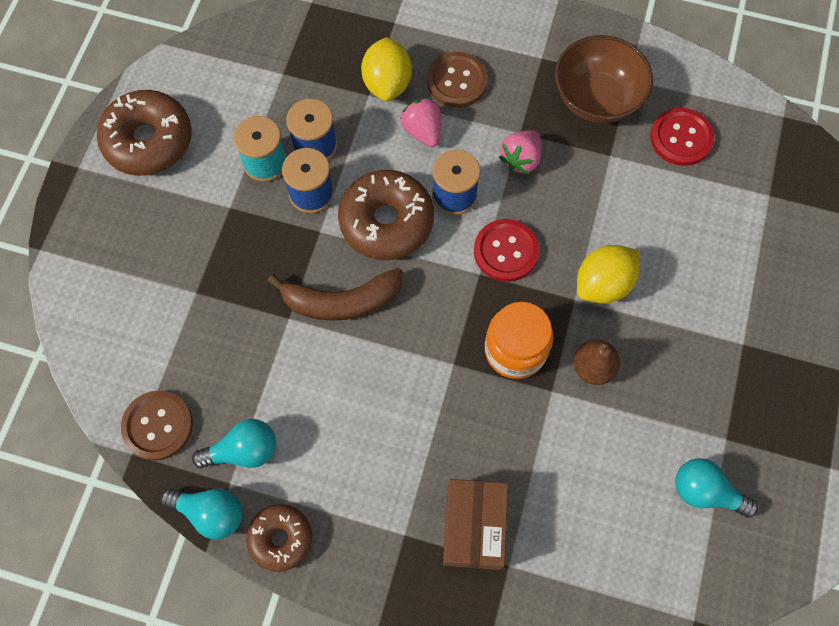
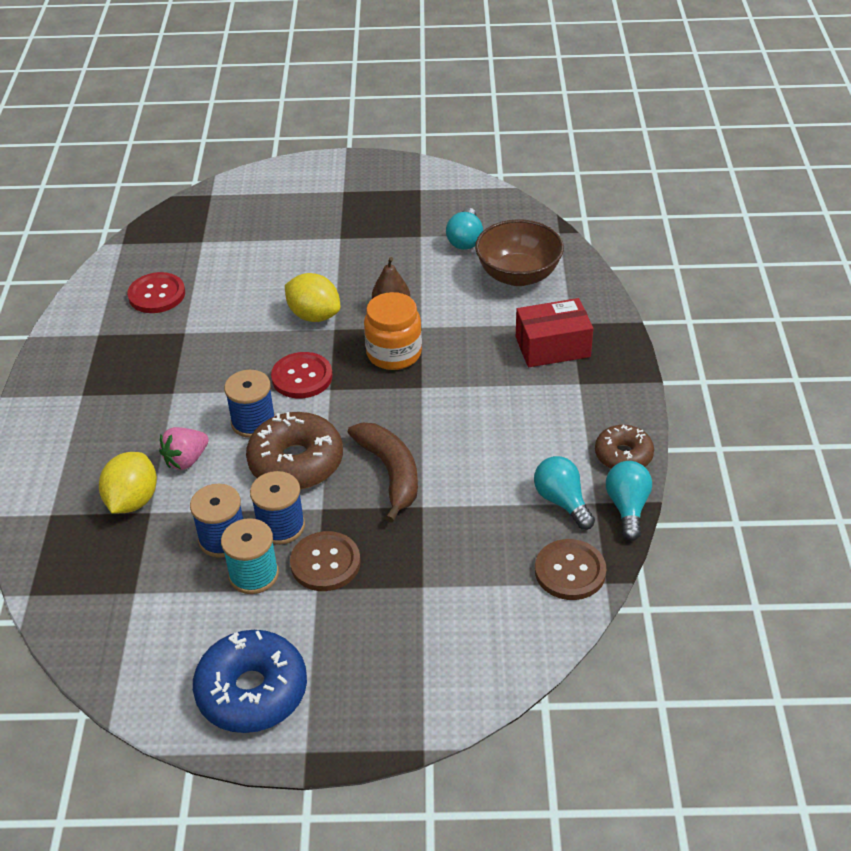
camera: 105 degrees left, 25 degrees down
brown donut [97,90,192,176] -> blue donut [193,630,307,733]
yellow lemon [361,37,412,101] -> yellow lemon turned 60 degrees counterclockwise [99,452,157,514]
brown button [427,52,488,108] -> brown button moved to [290,531,361,591]
brown box [443,479,508,570] -> red box [516,298,593,367]
pink strawberry [499,130,542,174] -> none
brown bowl [555,35,653,123] -> brown bowl moved to [475,219,564,286]

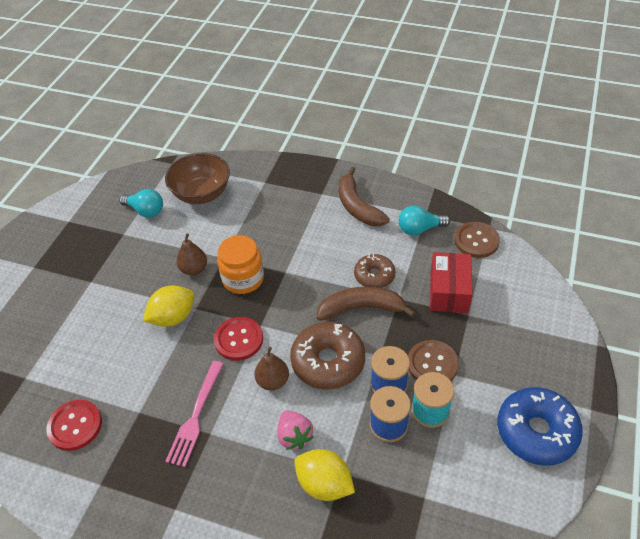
camera: 70 degrees left, 5 degrees up
blue spool [224,370,275,438] -> brown pear [254,347,289,391]
red box [516,298,593,367] -> red box moved to [430,252,473,313]
brown donut [595,425,654,469] -> brown donut moved to [354,254,395,288]
turquoise light bulb [606,461,652,541] -> none
none -> pink fork [165,361,224,467]
none -> brown banana [339,167,390,226]

